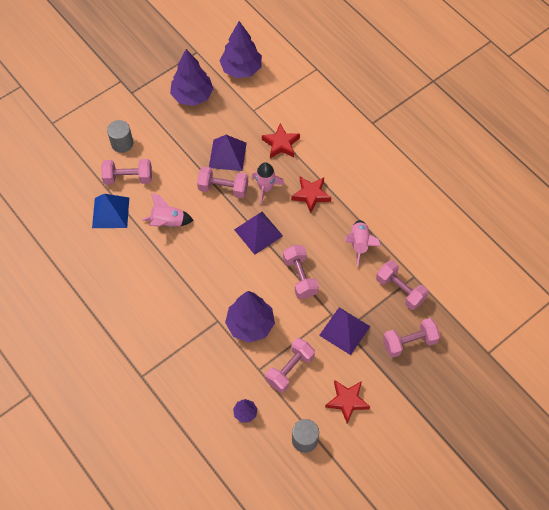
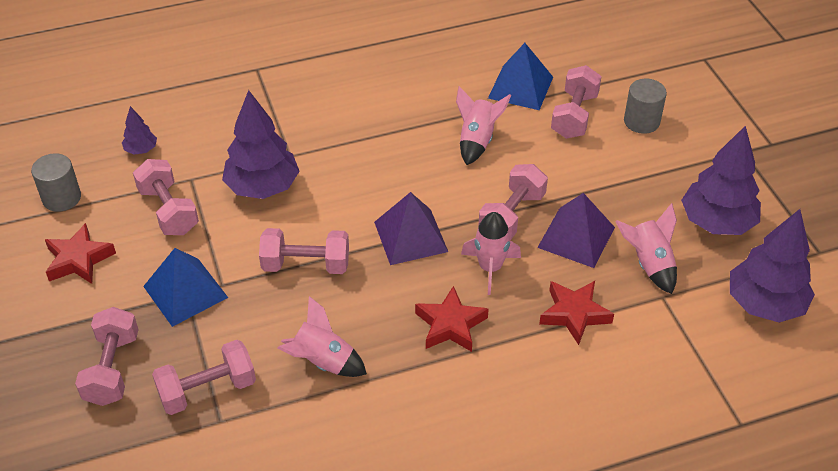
camera: 110 degrees right, 15 degrees down
purple pyramid [319,307,370,355] -> blue pyramid [143,248,228,327]
none -> pink rocket [615,203,677,294]

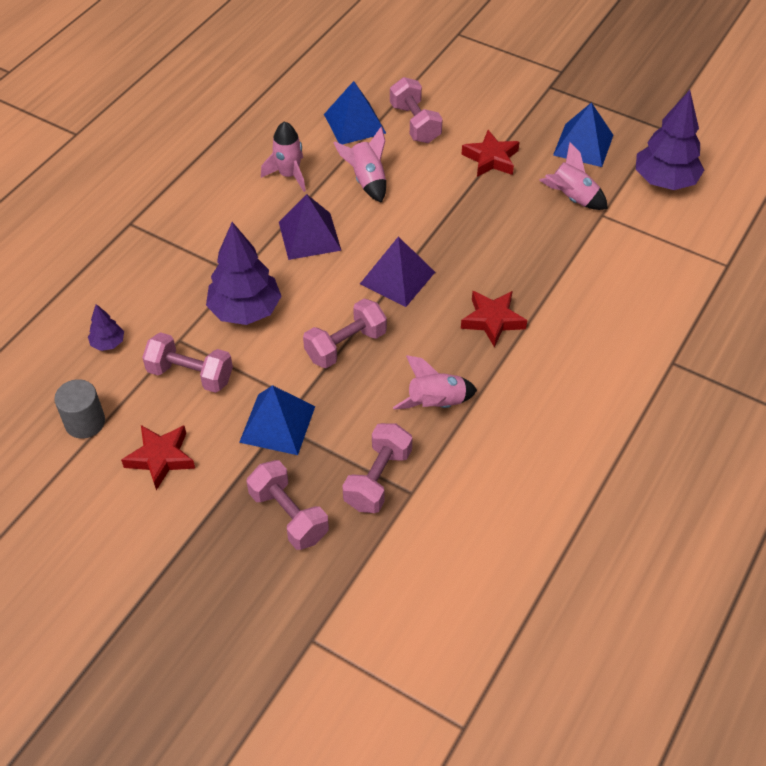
camera: 40 degrees left, 5 degrees up
pink rocket [461,212,521,295] -> pink rocket moved to [261,121,306,192]
pink dumbbell [479,164,548,240] -> none
purple pyramid [537,193,615,268] -> purple pyramid moved to [279,194,342,260]
red star [539,281,614,345] -> red star moved to [462,130,520,177]
grey cylinder [624,79,667,134] -> none
purple tree [681,125,761,235] -> blue pyramid [553,102,613,167]

